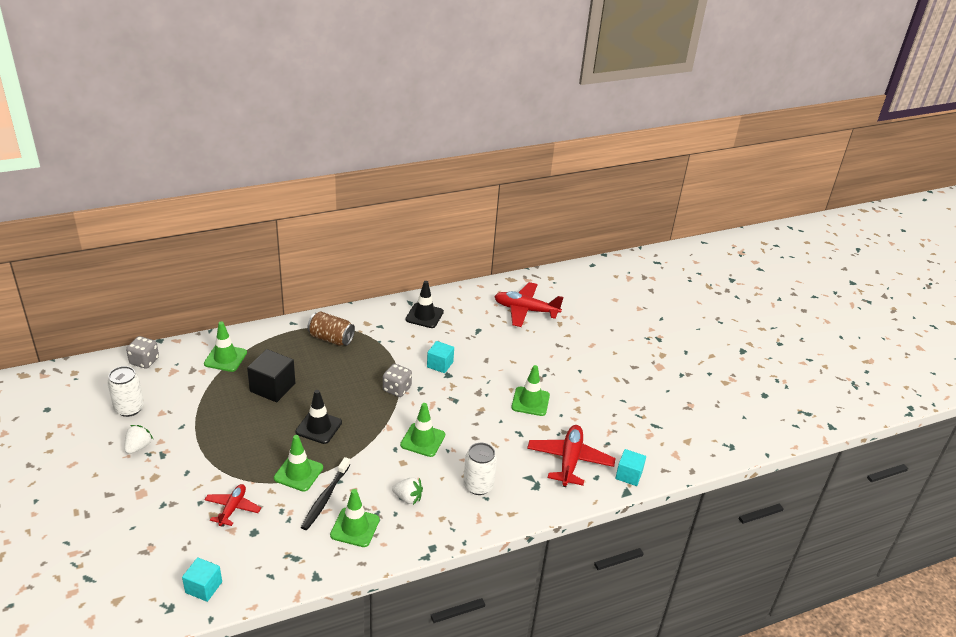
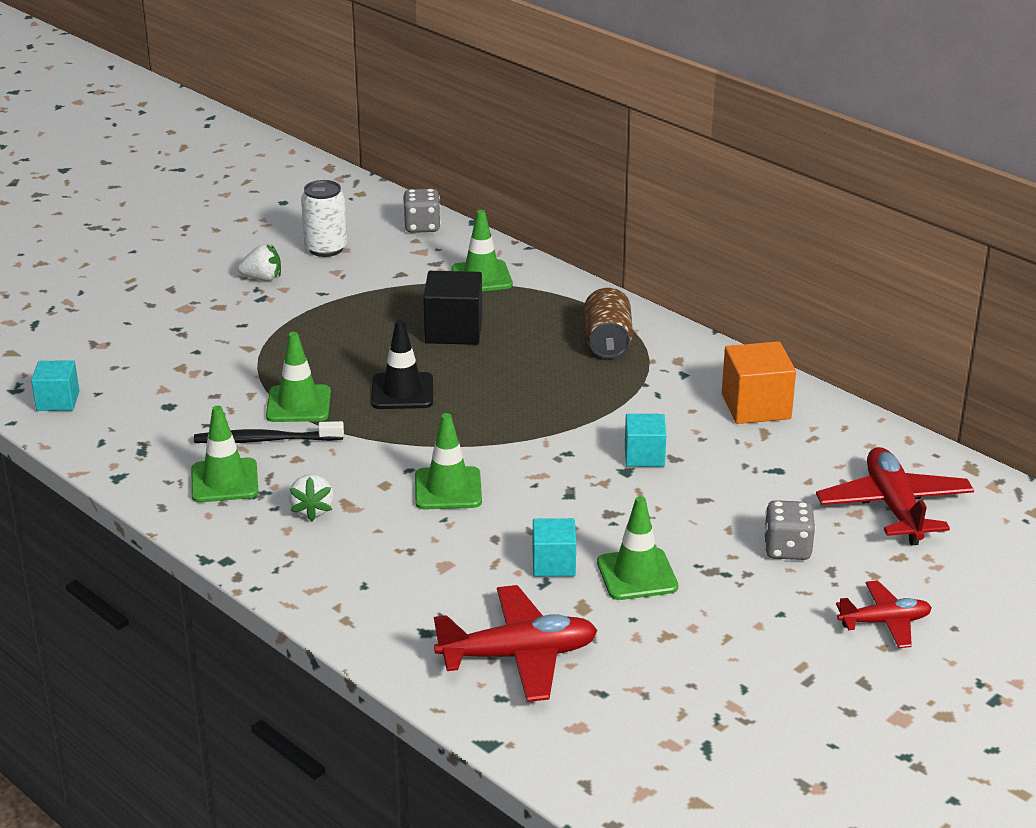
camera: 70 degrees right, 5 degrees down
red plane [205,484,261,527] -> red plane moved to [836,580,932,648]
grey dice [383,364,412,397] -> grey dice moved to [764,500,816,560]
black traffic cone [405,281,444,328] -> orange cube [722,341,796,424]
white can [463,443,497,495] -> none
turquoise cube [615,449,646,486] -> turquoise cube moved to [533,518,576,577]

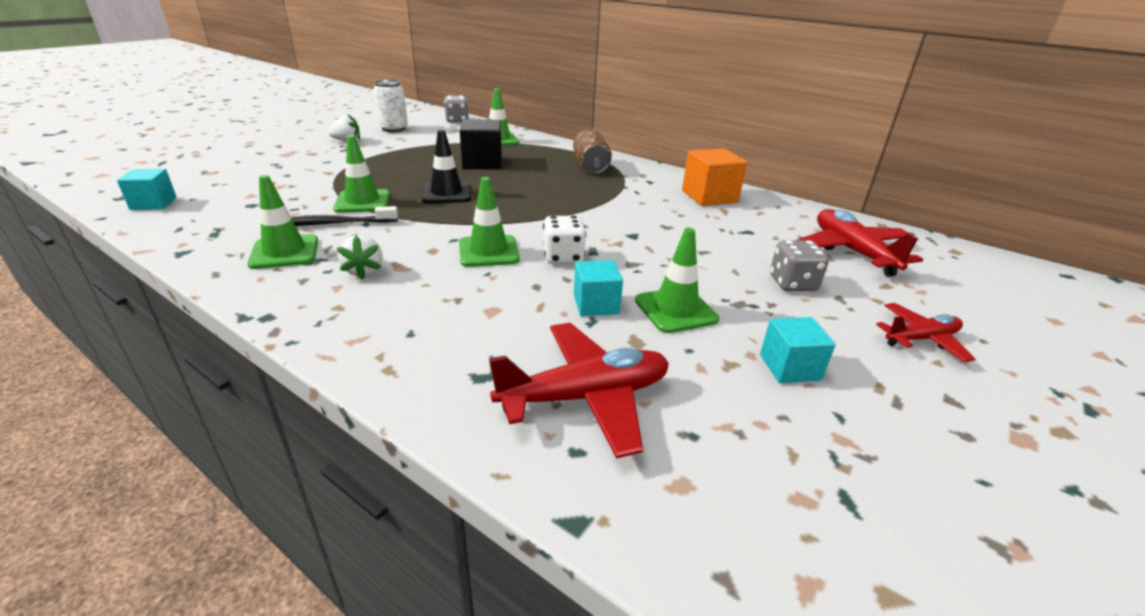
camera: 10 degrees left, 0 degrees up
turquoise cube [625,414,666,467] -> turquoise cube moved to [760,317,836,383]
none -> white dice [543,215,586,264]

